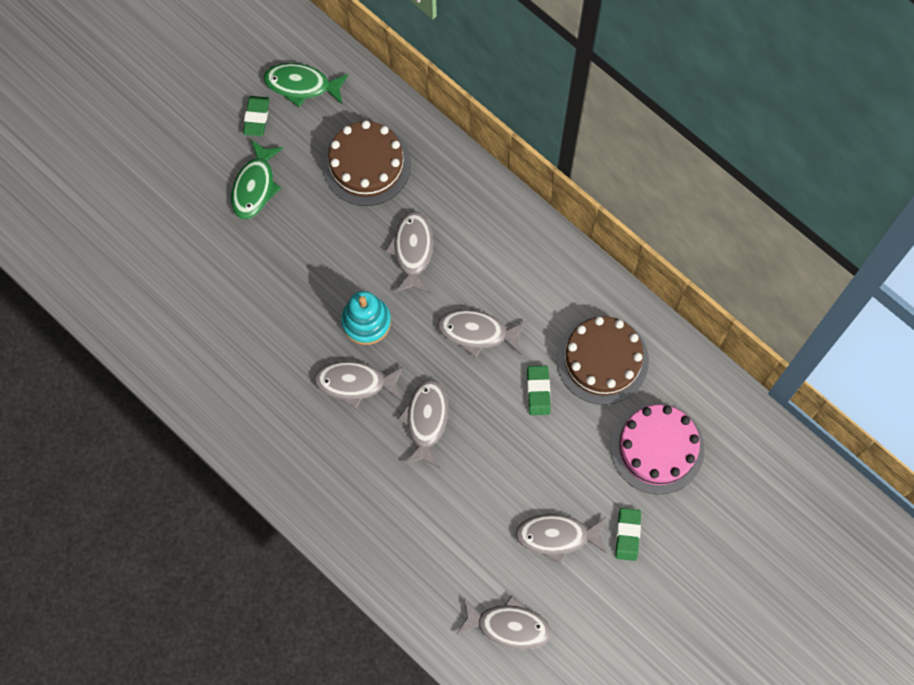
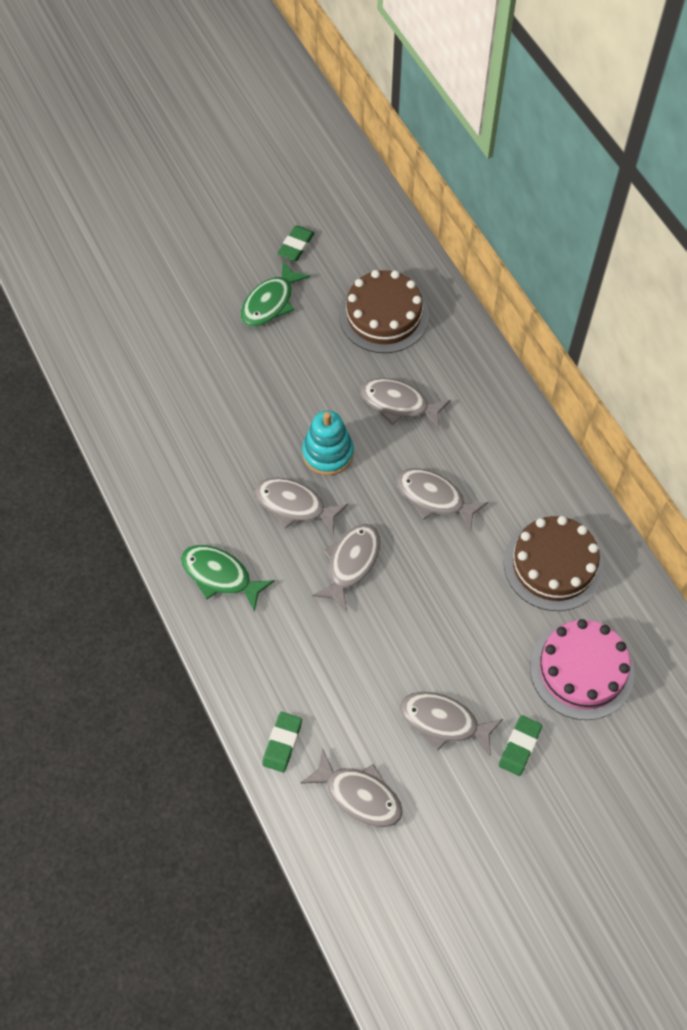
camera: 20 degrees right, 10 degrees down
green fish [264,63,349,107] -> green fish moved to [181,545,275,612]
grey fish [385,211,433,293] -> grey fish turned 90 degrees counterclockwise [360,378,451,430]
green eraser [527,366,550,415] -> green eraser moved to [262,712,302,772]

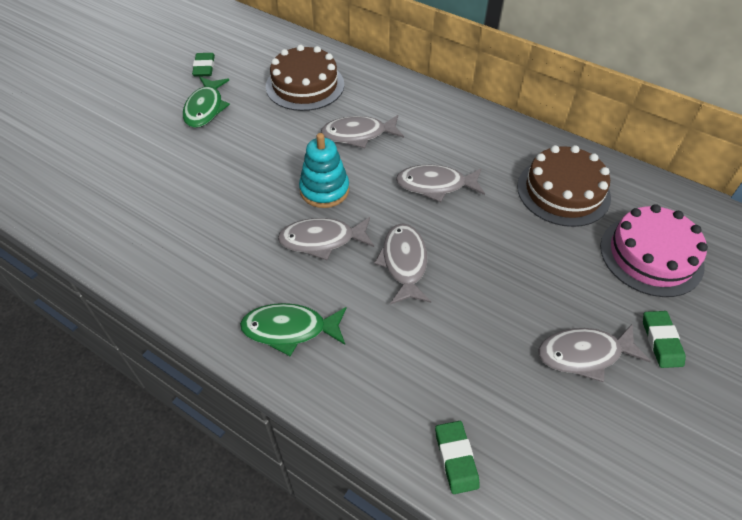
camera: 30 degrees left, 10 degrees down
grey fish [300,748,403,827] -> none

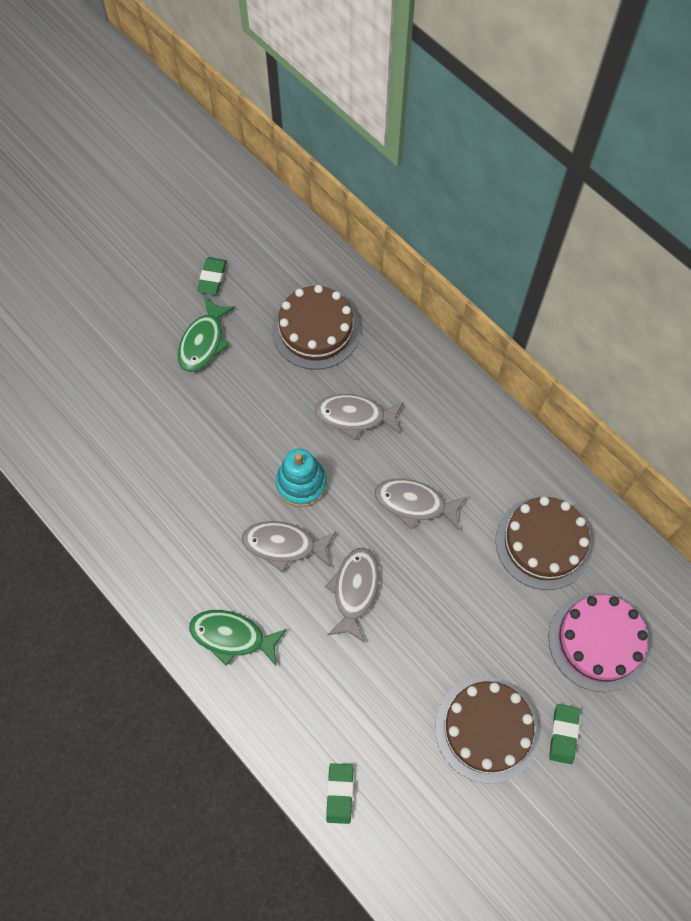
camera: 15 degrees right, 15 degrees up
grey fish [538,324,650,382] -> brown cake [435,677,539,784]

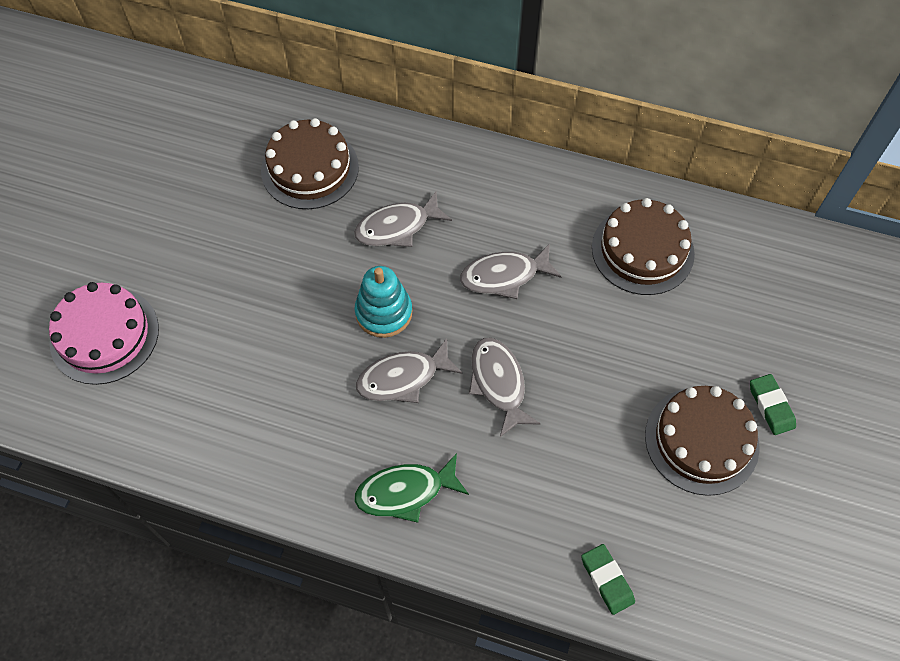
camera: 30 degrees left, 5 degrees down
green fish [177,297,235,372] -> none
green eraser [197,257,227,295] -> none
pink cake [548,592,650,692] -> pink cake moved to [49,282,159,385]

